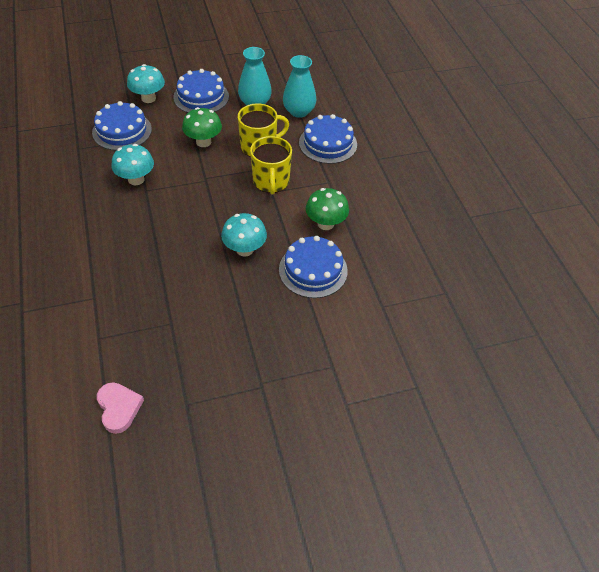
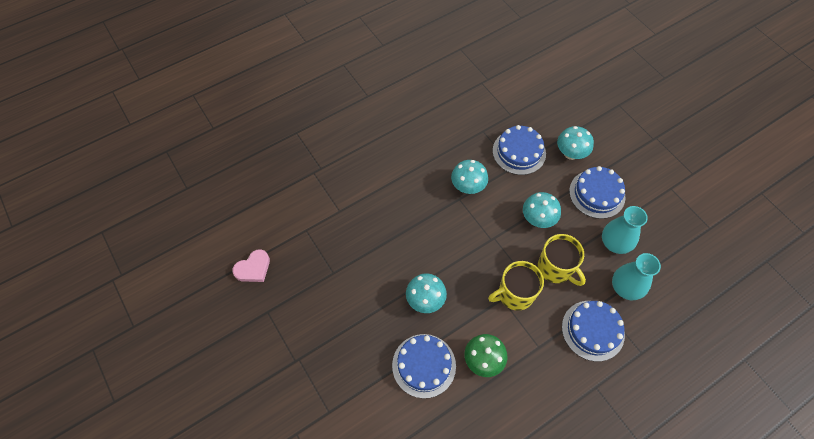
camera: 75 degrees right, 10 degrees up
green mushroom [182,107,222,147] -> turquoise mushroom [523,192,561,228]

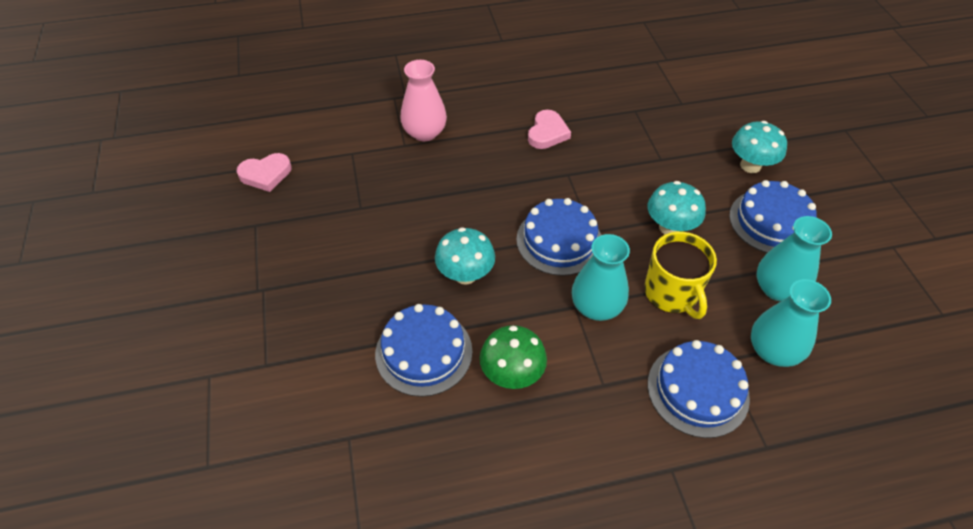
camera: 20 degrees right, 10 degrees down
turquoise mushroom [451,160,488,194] -> none
yellow mug [488,261,544,311] -> turquoise vase [572,234,630,321]
blue cake [493,125,546,175] -> blue cake moved to [516,198,601,276]
none -> pink vase [401,60,447,141]
none -> pink heart [528,110,571,149]

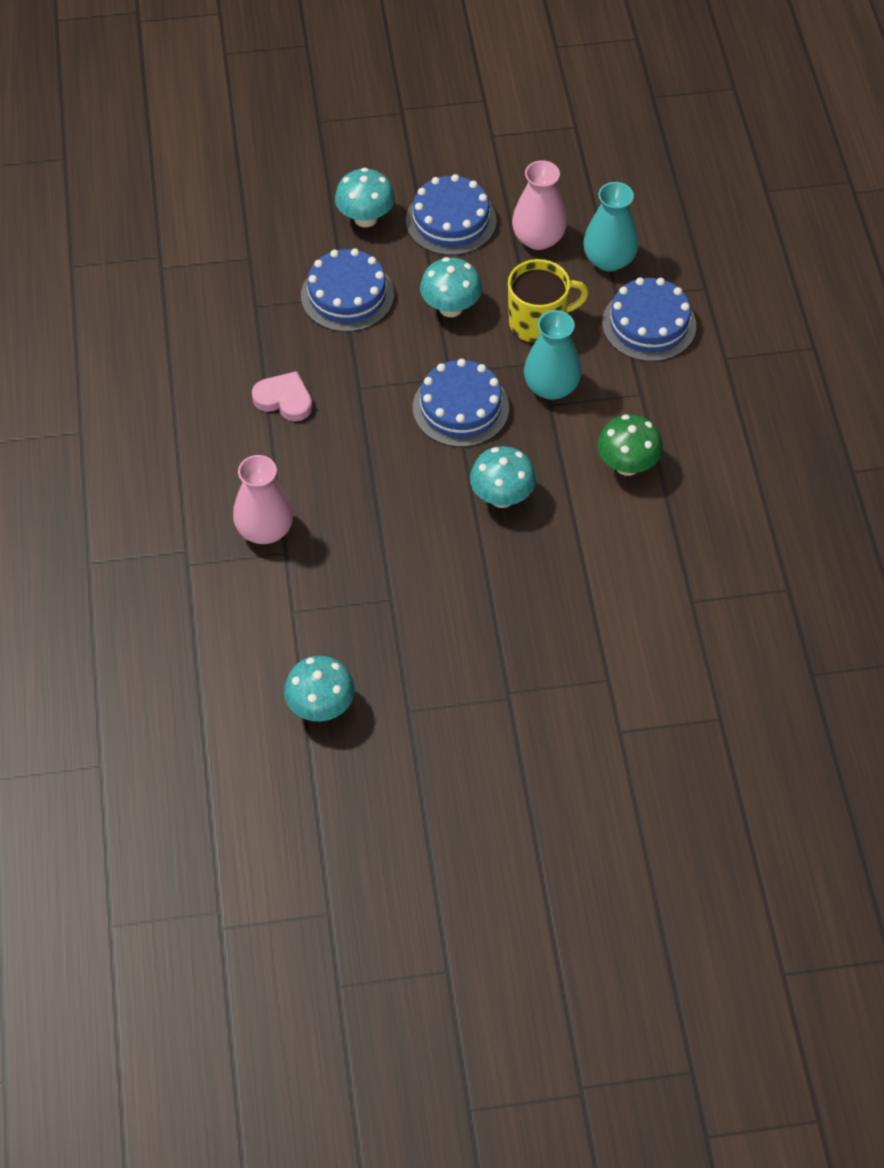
camera: 85 degrees left, 5 degrees up
pink heart [237,153,292,192] -> turquoise mushroom [284,656,355,721]
blue cake [375,304,473,397] -> blue cake moved to [301,248,394,332]
turquoise vase [757,216,832,301] -> pink vase [512,160,567,250]

